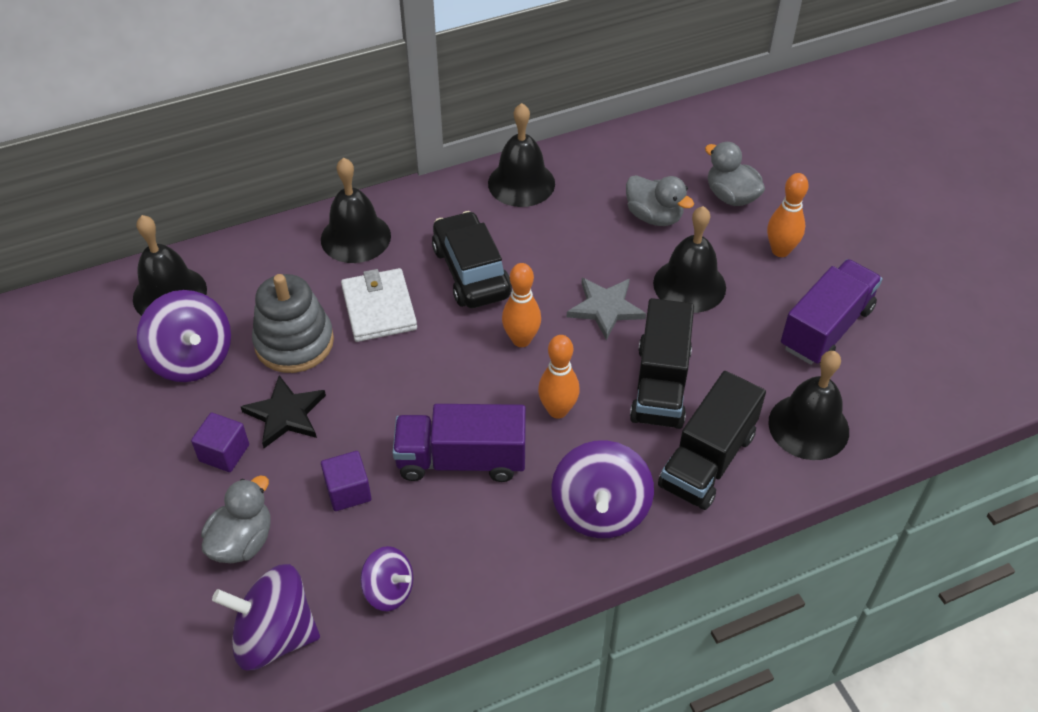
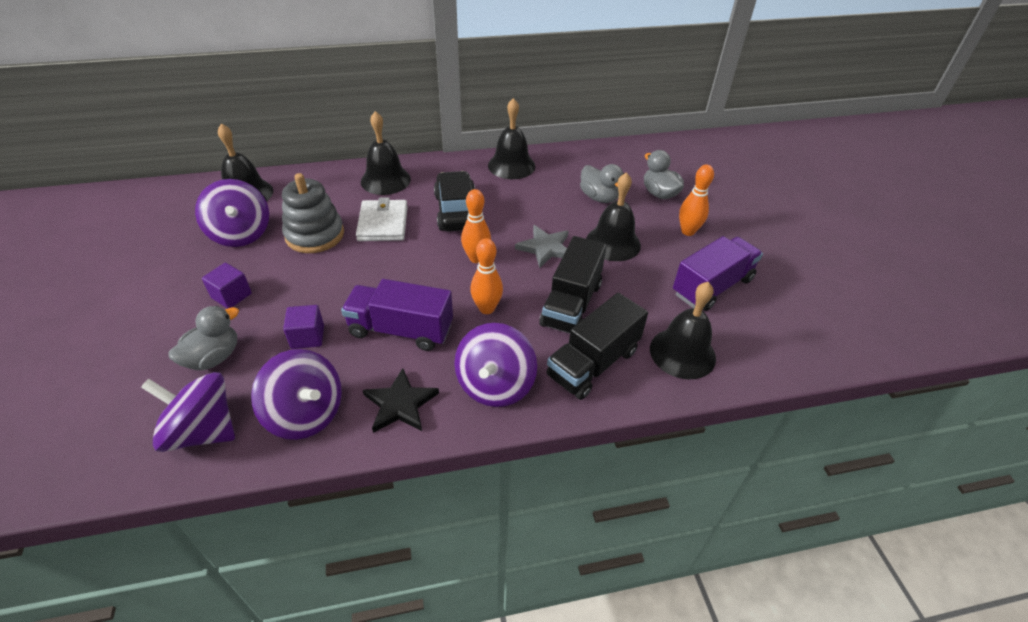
camera: 10 degrees right, 5 degrees down
black star [241,375,326,448] -> black star moved to [363,368,439,433]
purple spinning top [360,546,413,611] -> purple spinning top [251,349,342,440], size x1.67

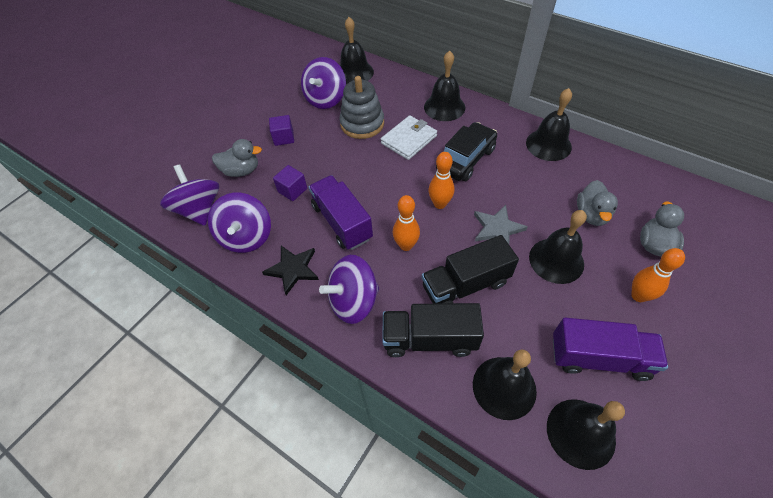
camera: 50 degrees right, 10 degrees up
none -> black bell [547,399,625,470]

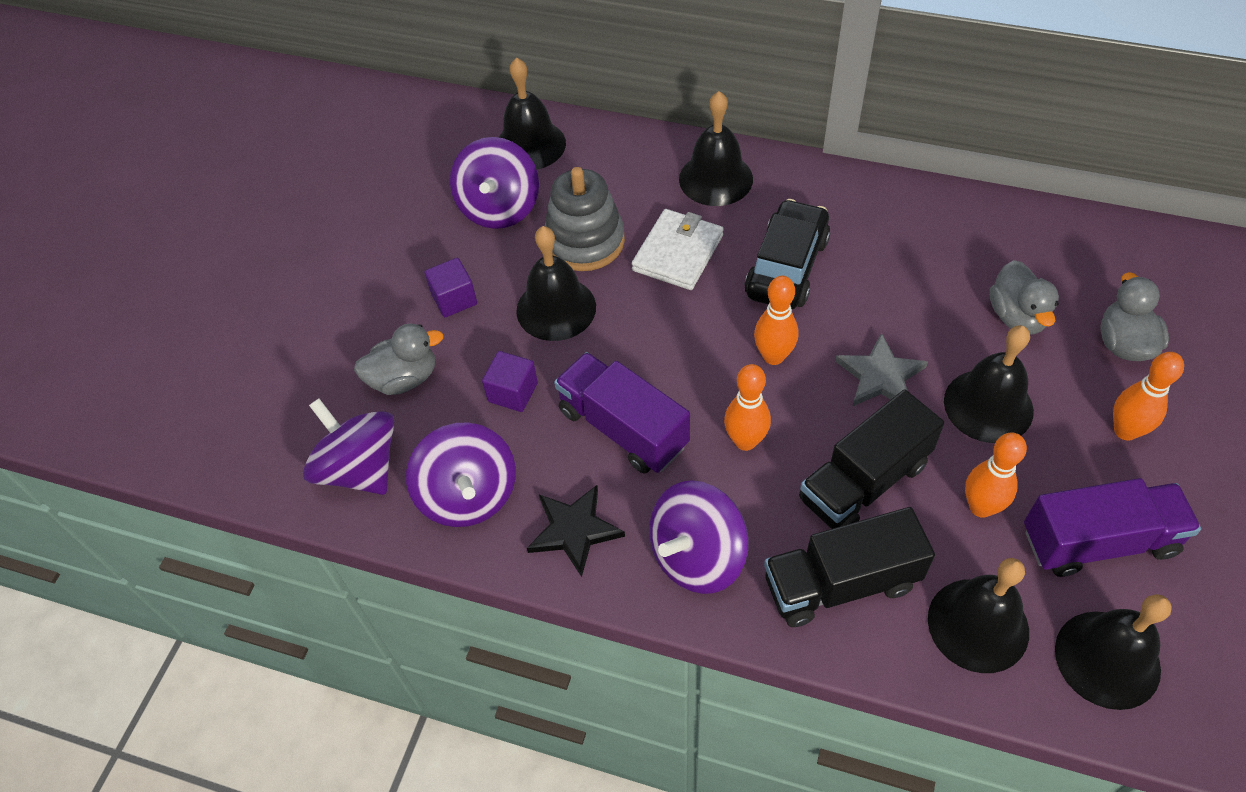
camera: 15 degrees left, 0 degrees up
black bell [526,88,572,161] -> black bell moved to [516,226,596,341]
none -> orange bowling pin [965,432,1027,518]

